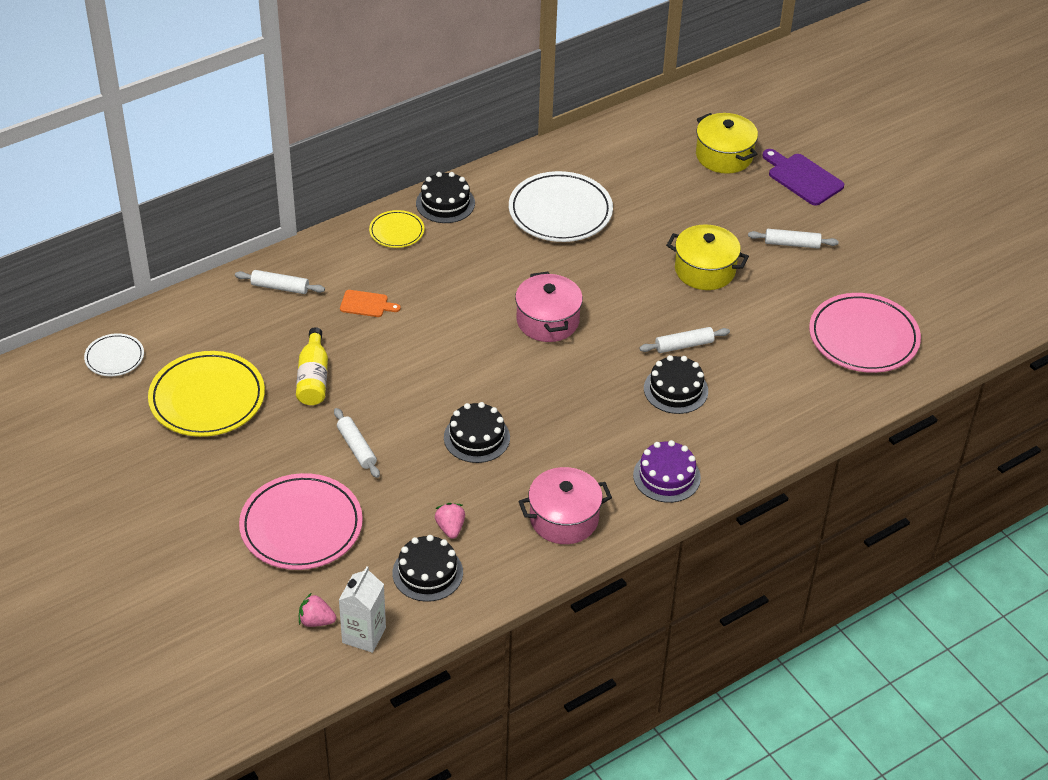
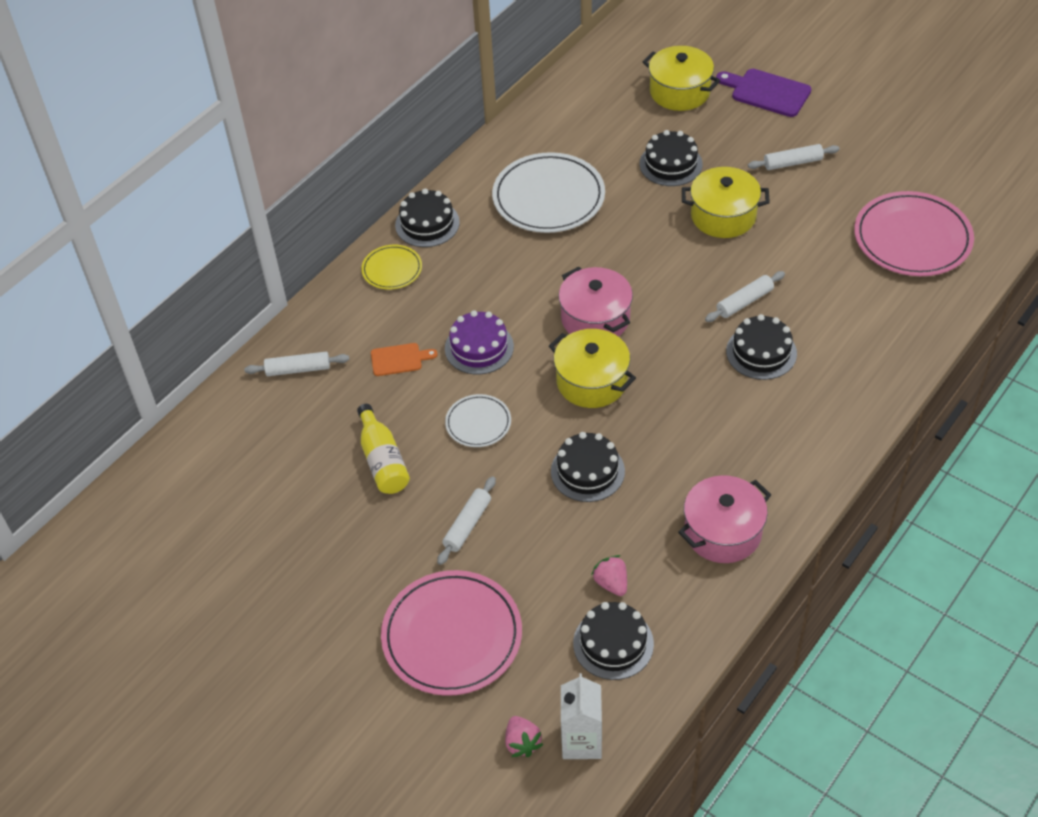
camera: 15 degrees left, 5 degrees up
white plate [84,333,144,376] -> white plate moved to [445,394,511,447]
yellow plate [148,351,265,437] -> none
pink strawberry [299,593,336,627] -> pink strawberry turned 105 degrees counterclockwise [505,716,543,757]
white rolling pin [334,408,380,478] -> white rolling pin turned 75 degrees clockwise [437,477,496,565]
purple cake [633,440,701,503] -> purple cake moved to [445,310,514,374]
none -> yellow pot [549,329,636,408]
none -> black cake [640,130,703,186]

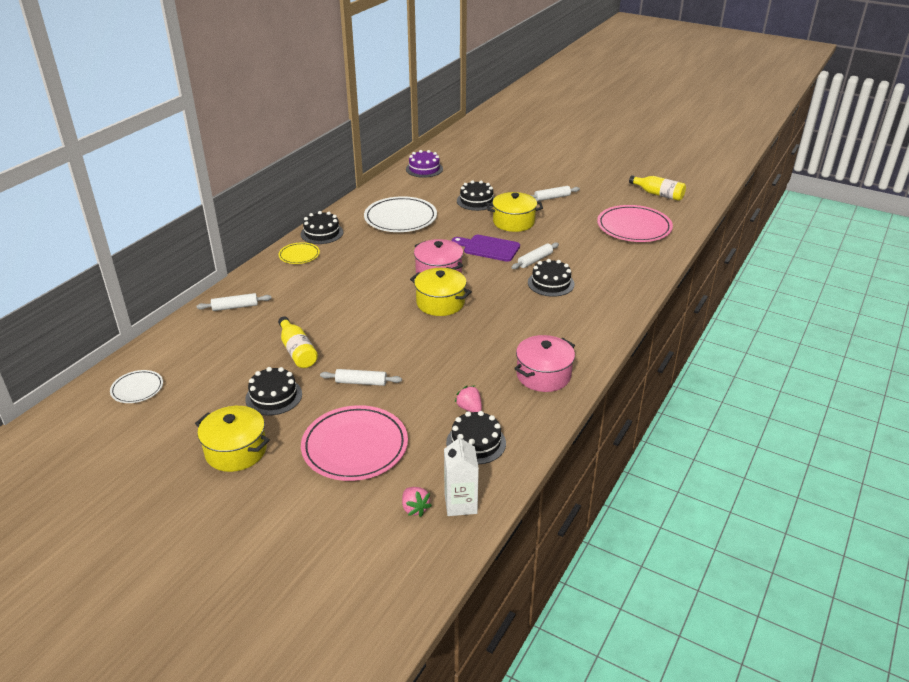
camera: 10 degrees left, 15 degrees down
orange cutting board [371,343,438,376] -> none
white rolling pin [437,477,496,565] -> white rolling pin turned 75 degrees clockwise [320,369,402,386]
purple cake [445,310,514,374] -> purple cake moved to [406,150,443,178]
white plate [445,394,511,447] -> white plate moved to [110,370,163,403]
black cake [551,432,625,502] -> black cake moved to [245,367,302,415]
yellow pot [643,46,720,111] -> yellow pot moved to [195,406,270,472]
purple cutting board [716,69,811,117] -> purple cutting board moved to [452,235,520,262]
none -> yellow bottle [629,175,686,201]

